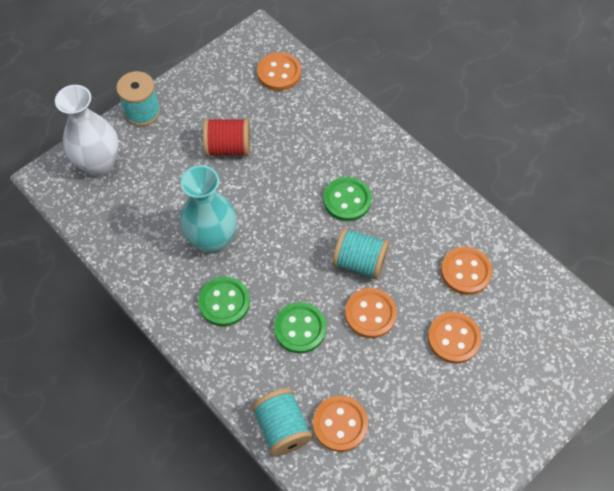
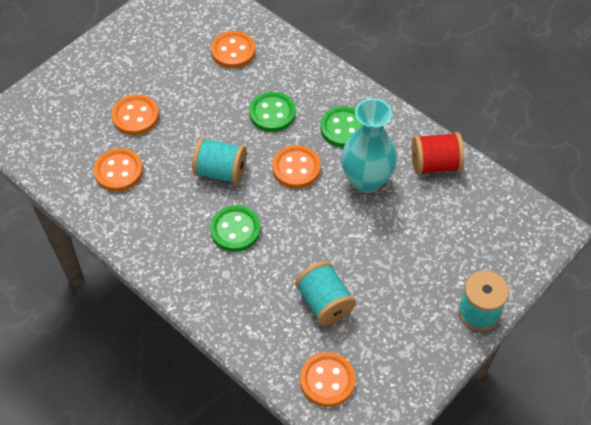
camera: 175 degrees right, 5 degrees down
white vase [55,85,119,176] -> none
red spool [203,118,250,156] -> red spool moved to [412,132,464,175]
turquoise spool [252,388,312,456] -> turquoise spool moved to [295,261,356,326]
orange button [345,288,397,338] -> orange button moved to [272,145,321,188]

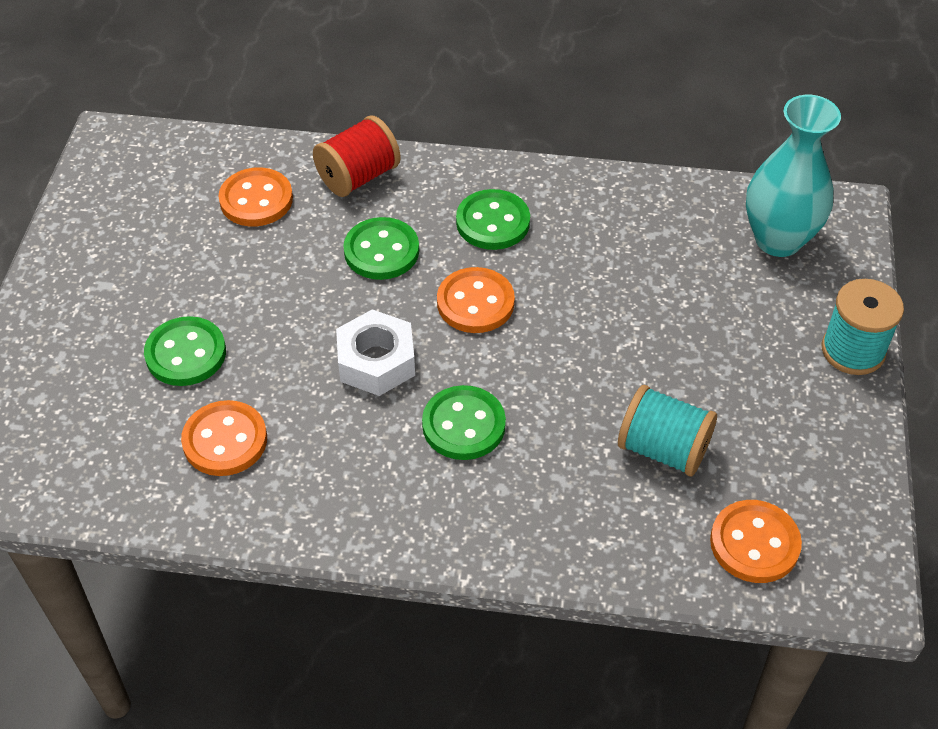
camera: 35 degrees left, 5 degrees down
orange button [112,95,159,135] -> green button [144,316,226,386]
turquoise spool [192,137,247,184] -> white nut [336,309,415,396]
turquoise vase [341,98,397,193] -> turquoise vase moved to [746,95,841,257]
red spool [412,132,464,175] -> red spool moved to [313,115,401,197]

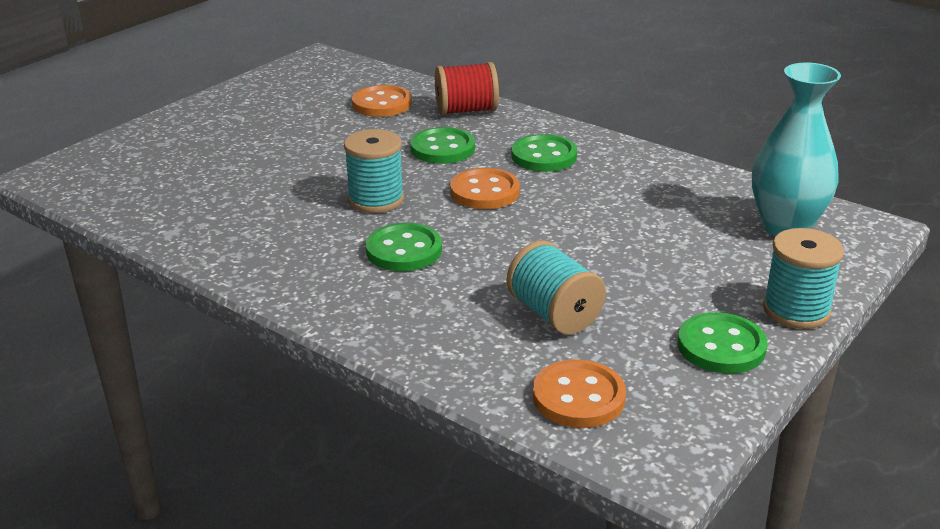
camera: 30 degrees right, 20 degrees down
green button [144,316,226,386] -> green button moved to [678,312,768,374]
orange button [181,400,267,476] -> none
white nut [336,309,415,396] -> turquoise spool [344,129,404,213]

